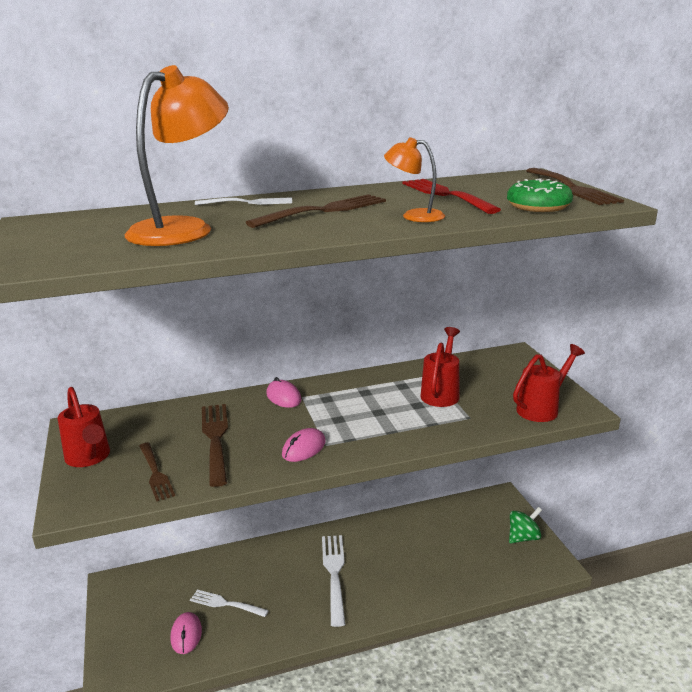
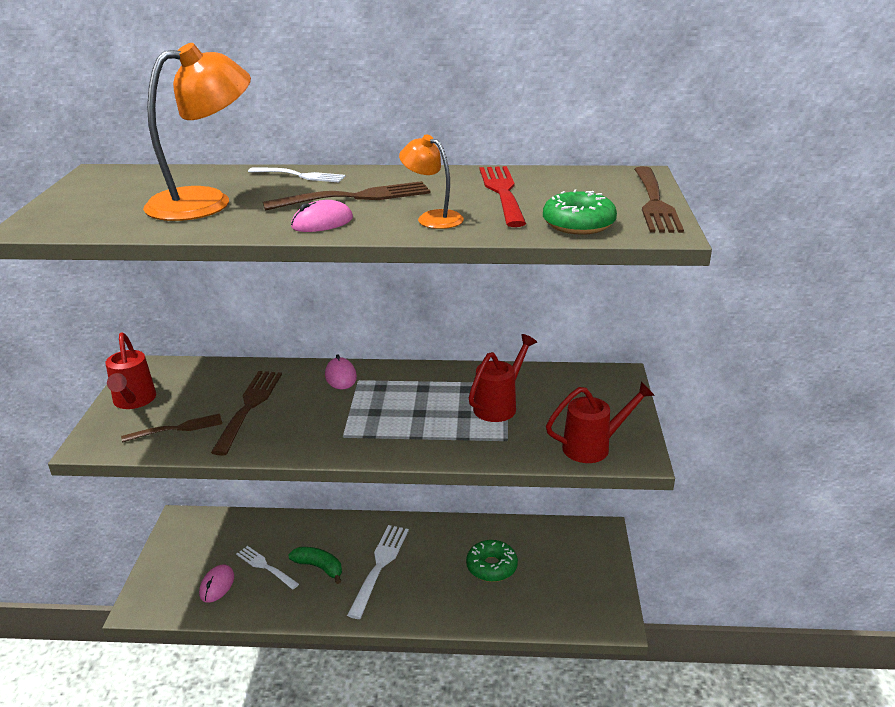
camera: 20 degrees right, 5 degrees up
brown fork [139,443,175,502] -> brown fork turned 105 degrees counterclockwise [121,414,222,443]
pink mouse [282,428,326,462] -> pink mouse moved to [291,200,353,232]
green spinning top [509,507,542,543] -> none
none -> green banana [288,547,342,584]
none -> green donut [466,540,518,582]

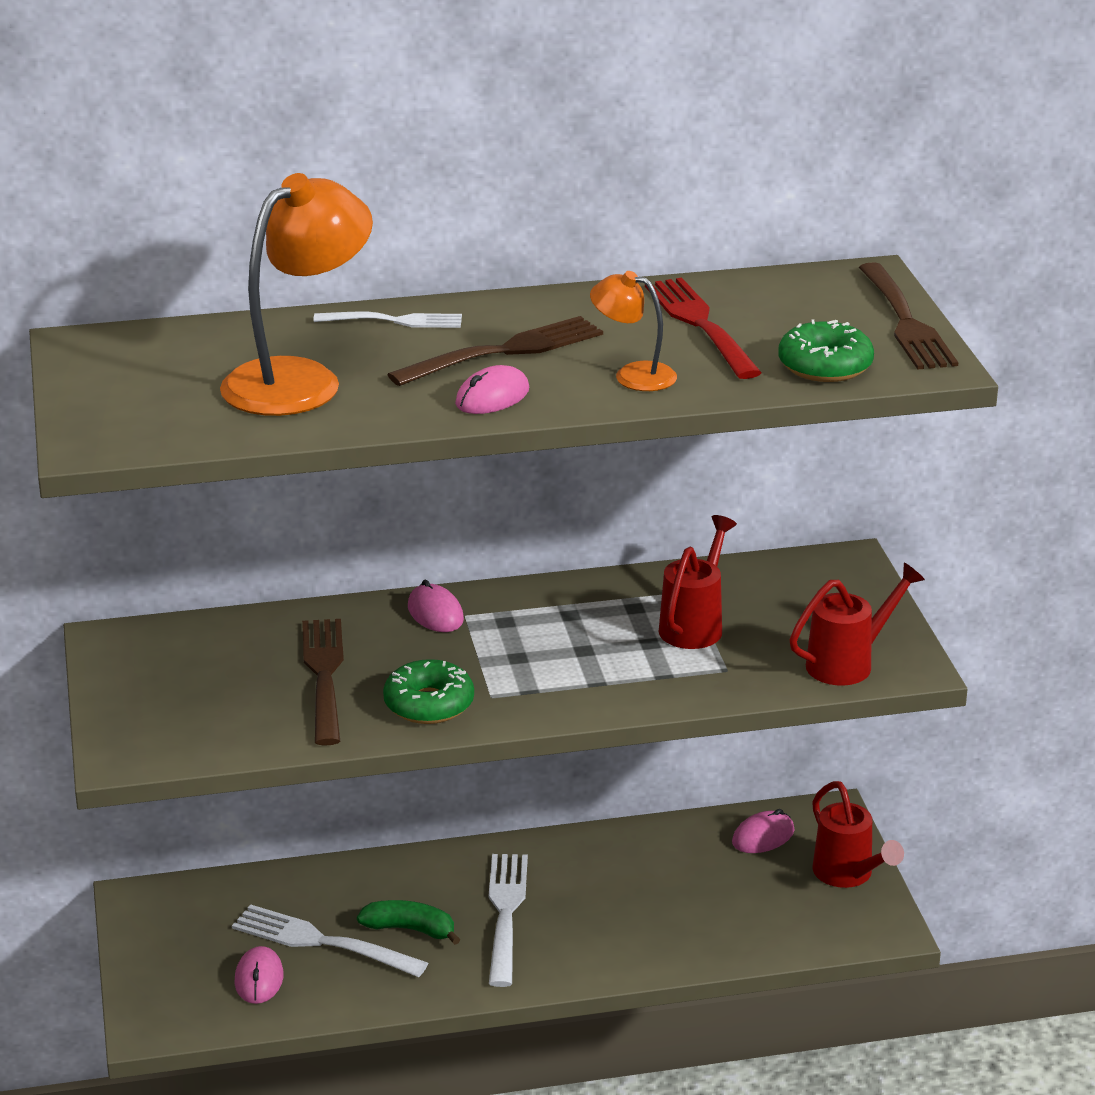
camera: 15 degrees left, 0 degrees up
red watering can [106,333,156,409] -> red watering can moved to [812,781,904,888]
brown fork [121,414,222,443] -> none
white fork [236,546,299,589] -> white fork [232,904,428,977], size x1.54
green donut [466,540,518,582] -> green donut moved to [383,659,474,724]
none -> pink mouse [732,809,794,853]

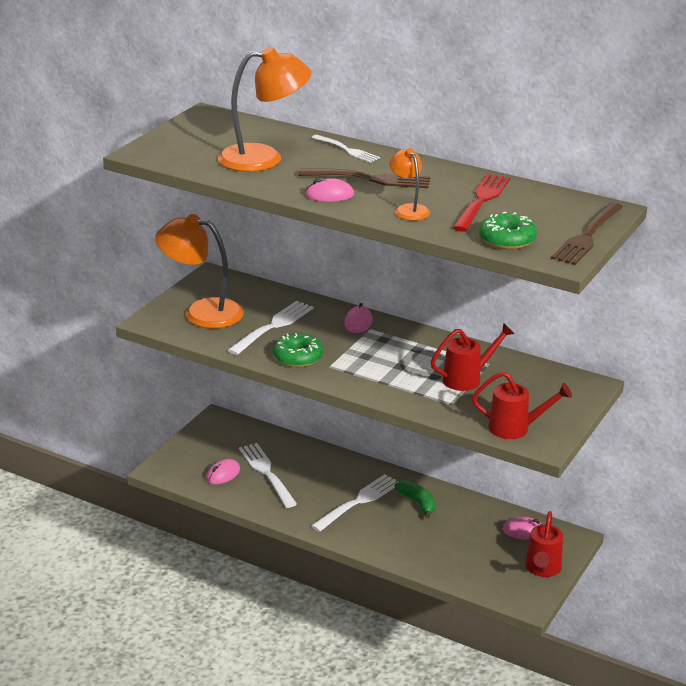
camera: 40 degrees right, 0 degrees up
brown fork [302,619,344,746] -> white fork [228,301,314,355]
green banana [357,900,460,945] -> green banana moved to [394,480,436,518]
none -> orange lamp [155,214,244,329]

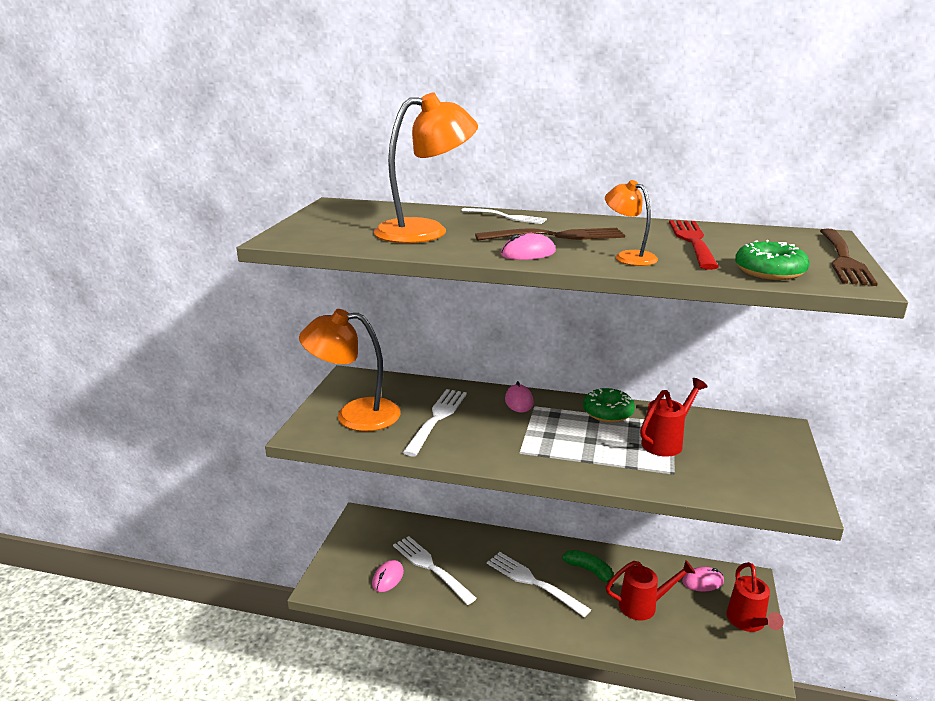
camera: 15 degrees left, 5 degrees down
green donut [273,333,323,367] -> green donut moved to [583,388,635,422]
white fork [311,474,399,532] -> white fork turned 75 degrees counterclockwise [487,552,591,617]
red watering can [472,371,572,439] -> red watering can moved to [606,560,695,620]

